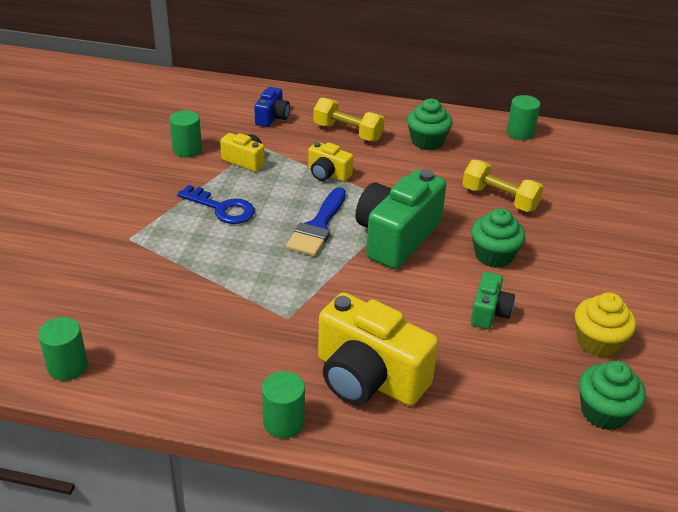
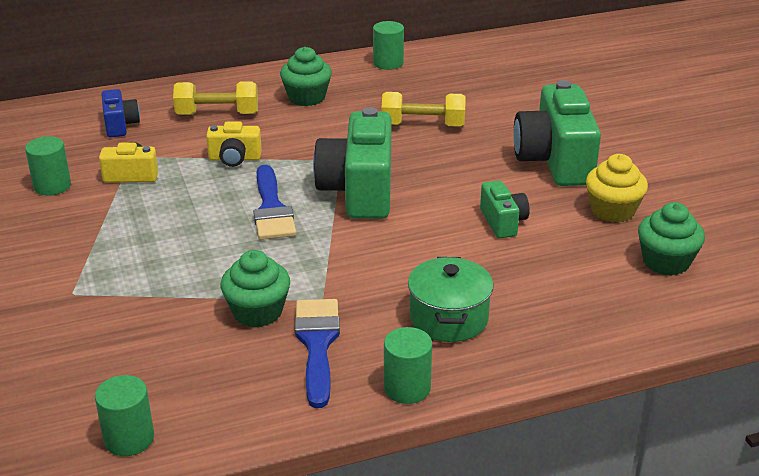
camera: 30 degrees left, 5 degrees down
blue key [177,185,255,224] -> none
yellow camera [318,292,439,406] -> green pot [408,257,494,342]
green cupcake [471,208,525,268] -> green cupcake moved to [221,250,290,327]
none -> blue brush [295,299,340,408]
none -> green camera [513,80,601,186]

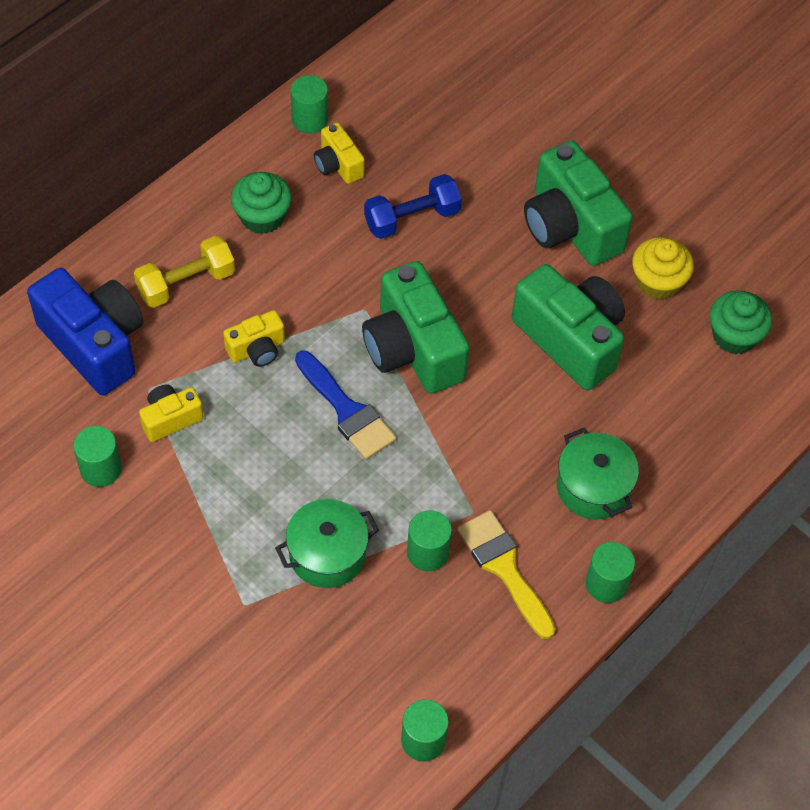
camera: 30 degrees left, 25 degrees up
blue camera [101,89,140,137] -> blue camera [27,268,143,395], size x1.99
green cupcake [221,250,290,327] -> green cylinder [407,510,452,571]
blue brush [295,299,340,408] -> yellow brush [457,510,556,639]
yellow dumbbell [382,92,466,127] -> blue dumbbell [364,174,462,239]
green camera [480,181,530,238] -> green camera [512,264,625,390], size x1.99
none -> green pot [275,499,379,588]
none -> yellow camera [314,122,365,184]

